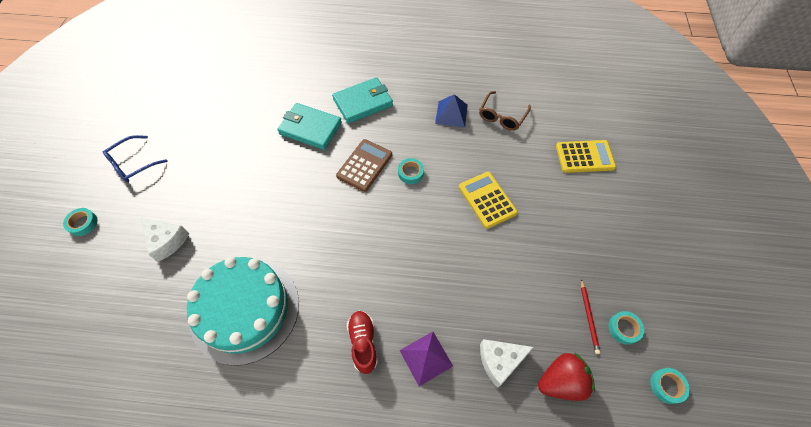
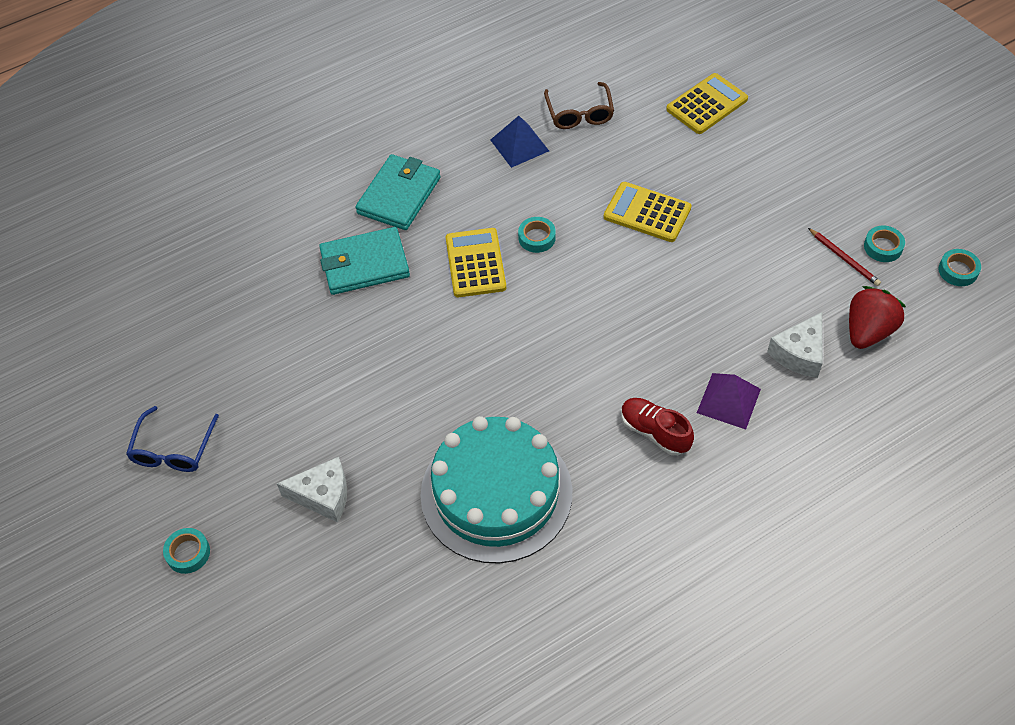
camera: 35 degrees left, 5 degrees down
brown calculator [336,139,392,192] -> yellow calculator [446,228,506,297]

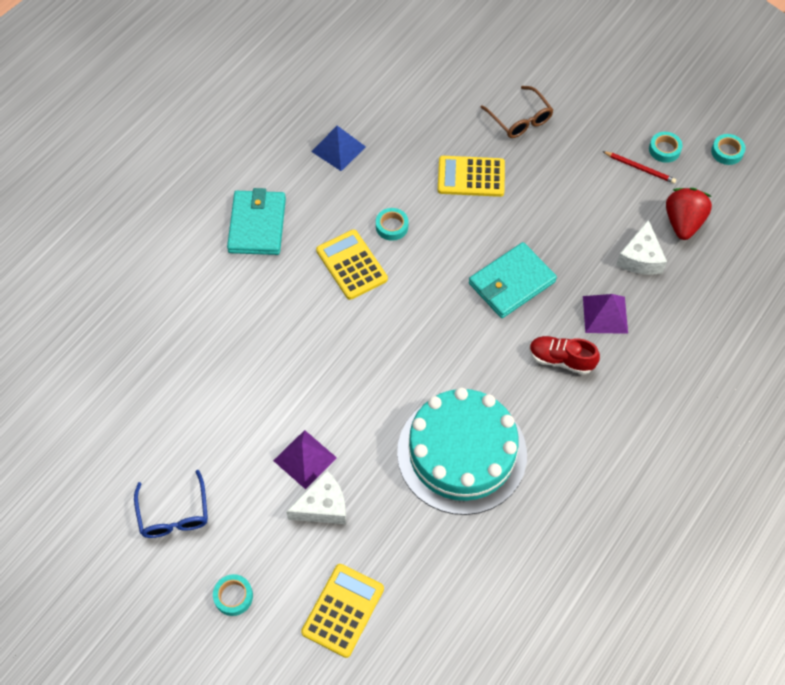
camera: 25 degrees left, 5 degrees up
turquoise wallet [319,227,410,295] -> turquoise wallet moved to [469,242,557,318]
brown glasses [544,82,614,129] -> brown glasses moved to [480,86,553,138]
yellow calculator [666,73,748,134] -> yellow calculator moved to [301,564,384,658]
none -> purple pyramid [273,430,337,489]

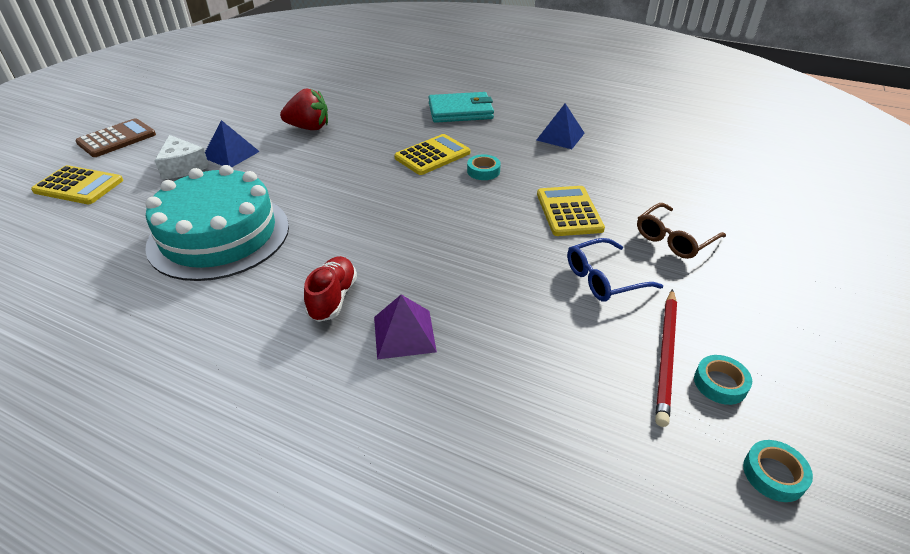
camera: 80 degrees right, 20 degrees down
blue glasses [134,470,208,538] -> blue glasses moved to [567,238,663,302]
turquoise tape [213,574,253,616] -> brown calculator [75,118,156,157]
purple pyramid [273,430,337,489] -> blue pyramid [205,120,260,167]
turquoise wallet [469,242,557,318] -> none
red pencil [602,151,676,184] -> red pencil [655,289,677,427], size x1.55
white cheese [616,220,667,275] -> none
red strawberry [666,188,712,240] -> red strawberry moved to [280,89,328,130]

